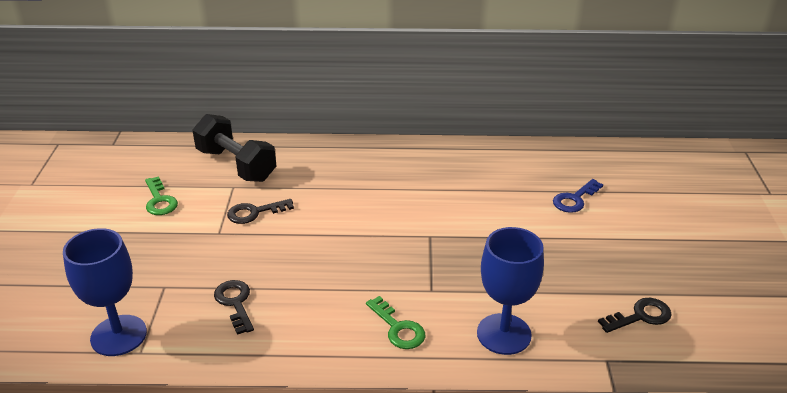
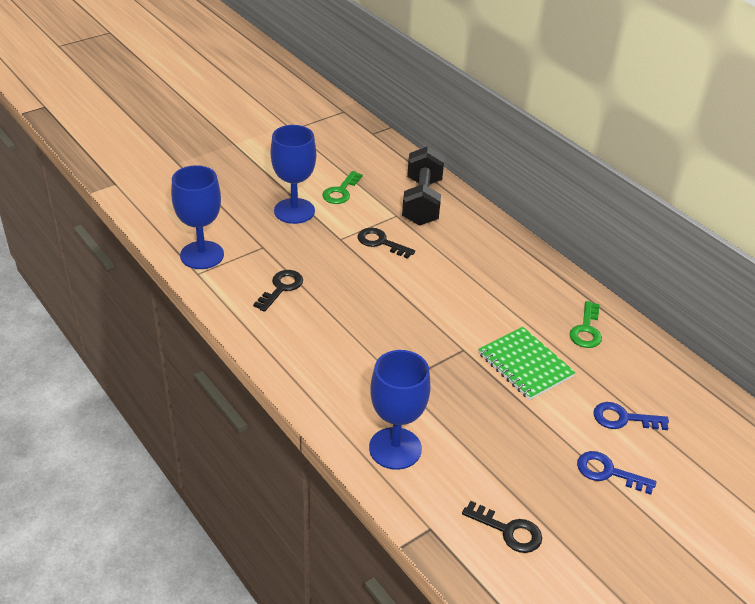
camera: 50 degrees right, 5 degrees up
green key [366,296,425,349] -> green key moved to [570,301,602,348]
none -> blue goblet [271,125,316,224]
none -> green notebook [478,327,576,400]
none -> blue key [577,451,656,495]

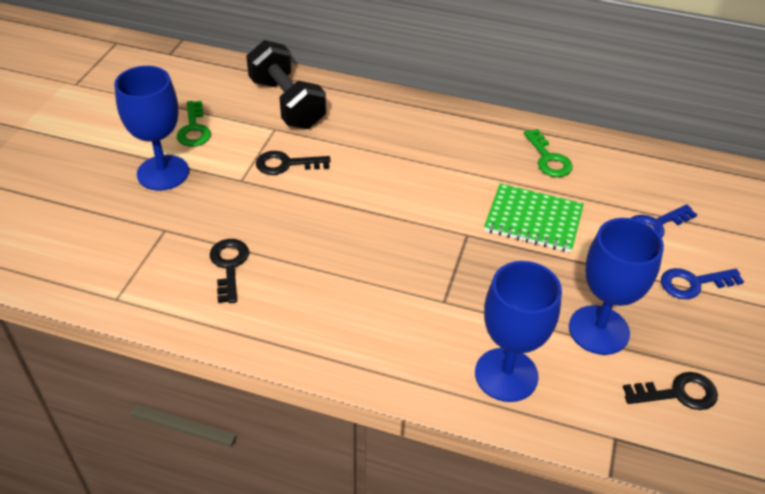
camera: 35 degrees left, 5 degrees up
blue goblet [171,165,224,269] -> blue goblet moved to [569,218,664,355]

